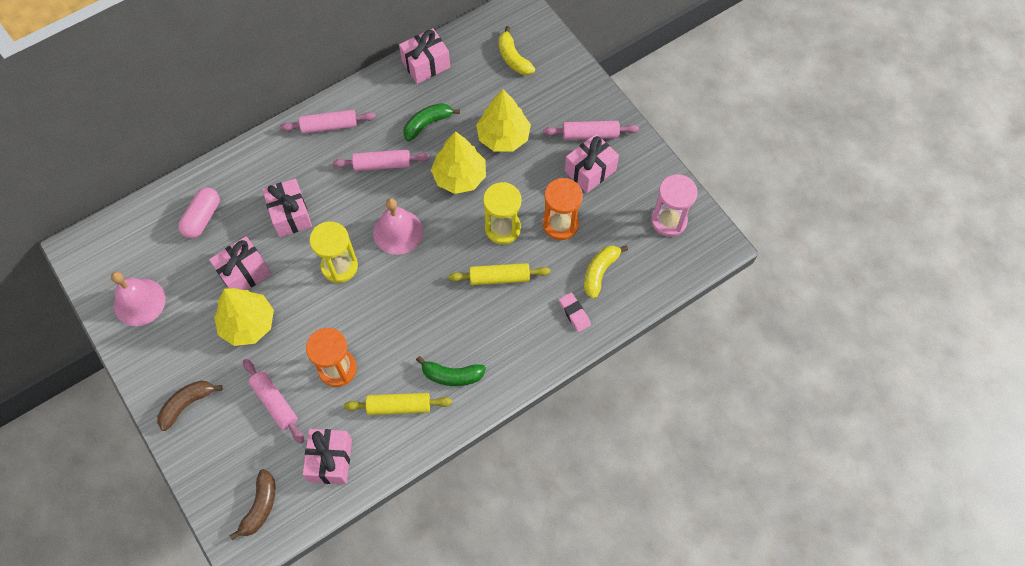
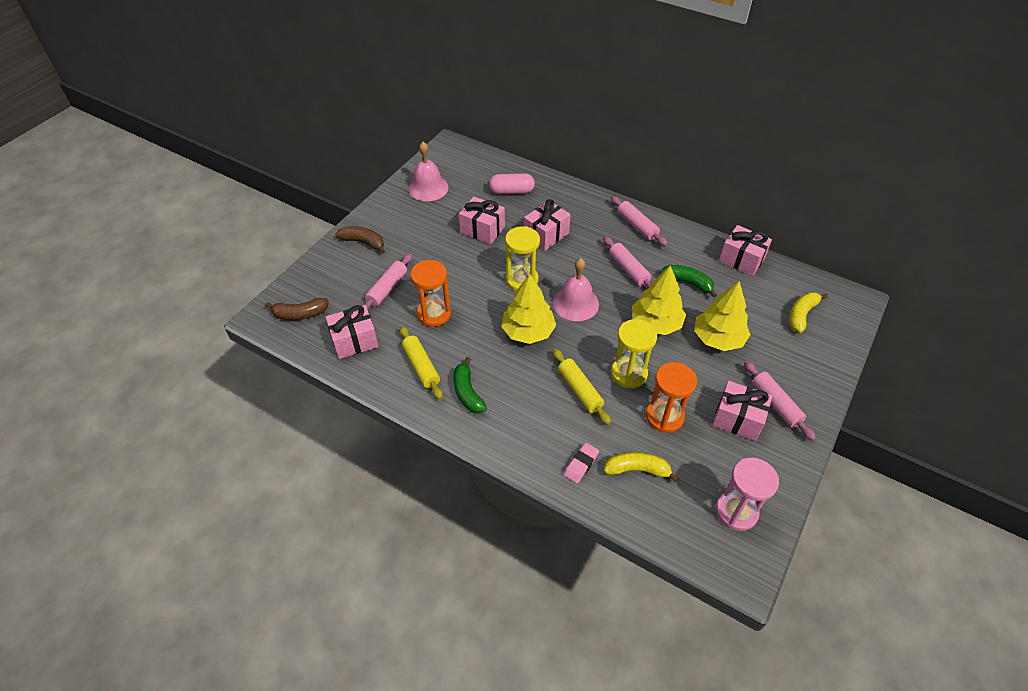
camera: 65 degrees right, 15 degrees down
yellow tree [214,288,274,346] -> yellow tree moved to [501,274,556,344]

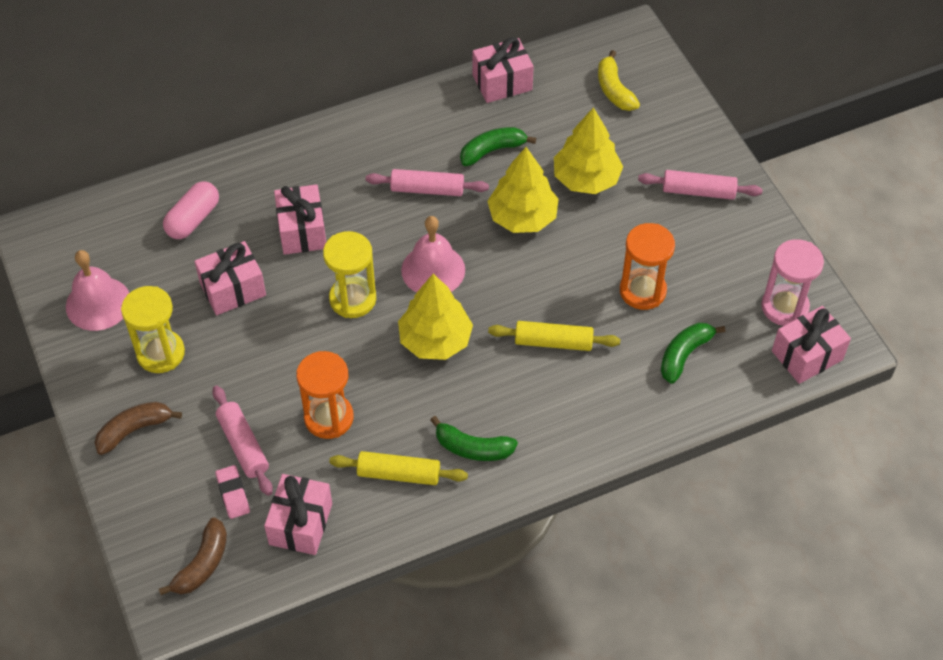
camera: 55 degrees left, 5 degrees up
pink eraser [564,443,599,483] -> pink eraser moved to [215,465,250,519]
yellow banana [604,452,679,482] -> green banana [661,323,725,384]
pink rolling pin [611,196,668,246] -> none
yellow hourglass [611,319,657,388] -> yellow hourglass moved to [121,286,185,373]
pink gift [712,381,772,441] -> pink gift moved to [772,306,851,384]

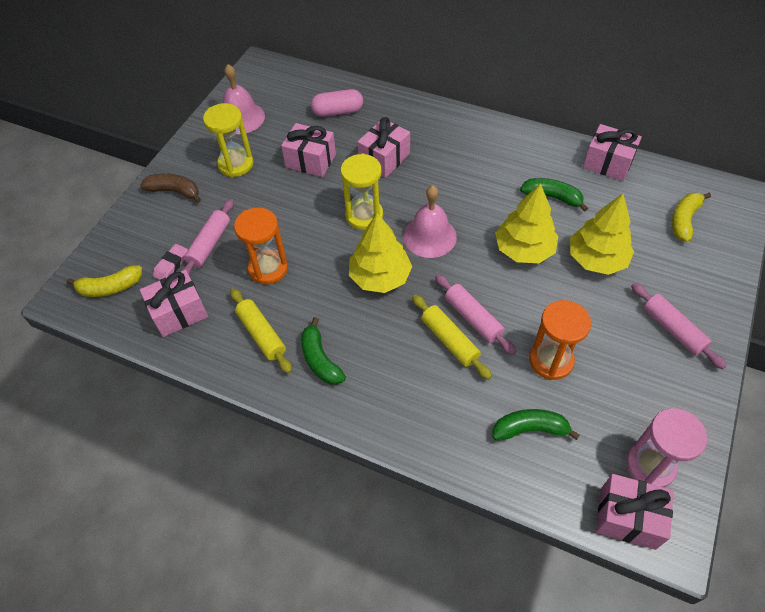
camera: 50 degrees right, 0 degrees up
brown banana [159,517,227,595] -> yellow banana [67,265,142,297]
pink rolling pin [366,169,489,196] -> pink rolling pin moved to [435,274,516,355]

